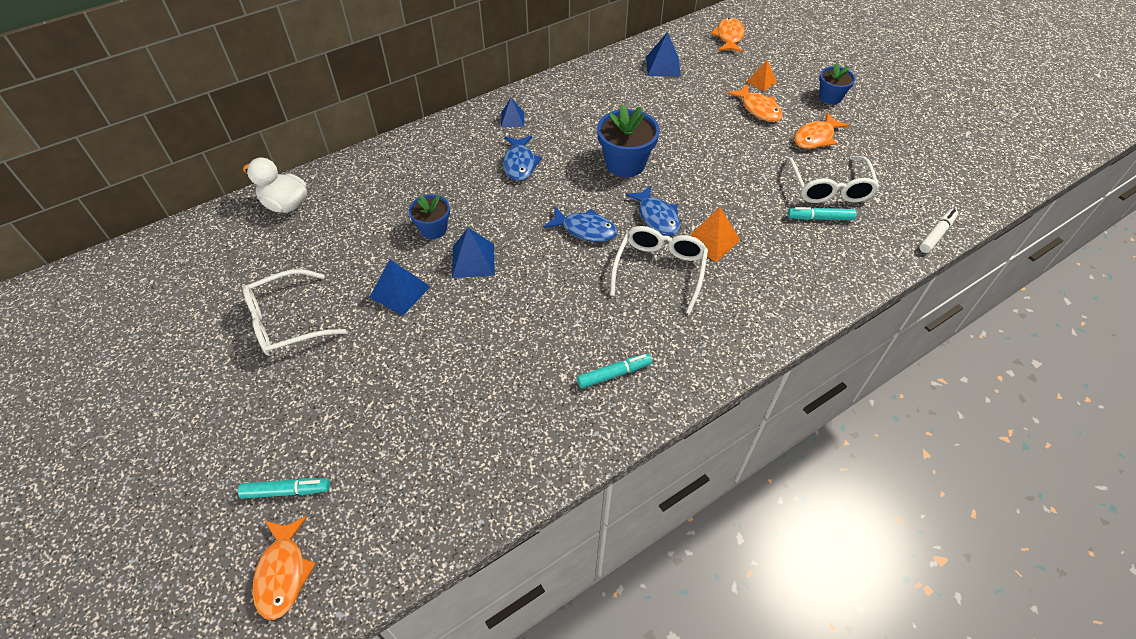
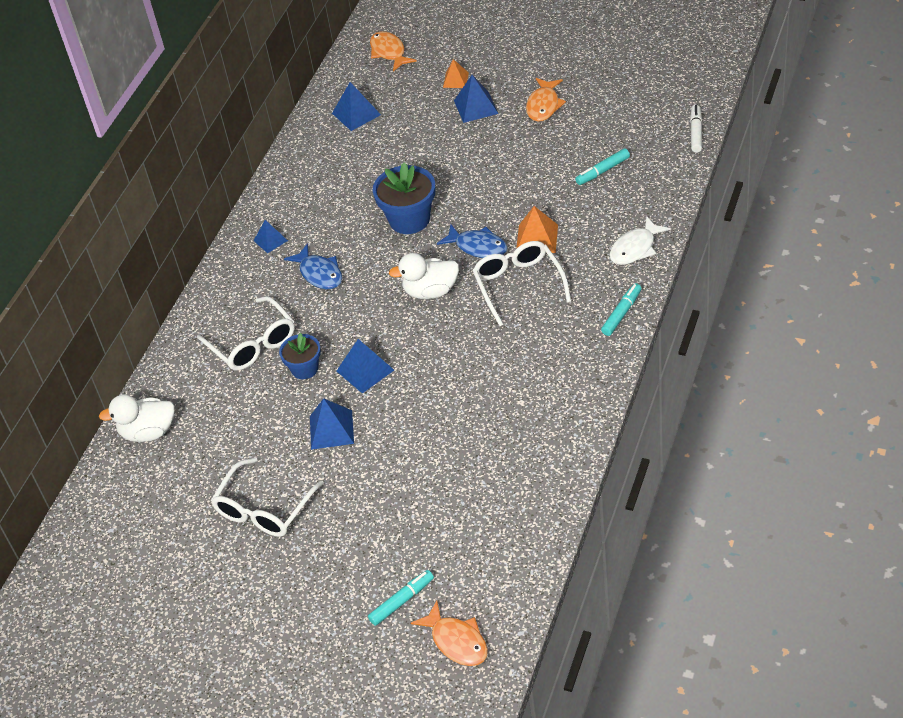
camera: 30 degrees left, 5 degrees down
blue fish [543,207,618,242] -> white duck [389,253,459,299]
turquoise marker [577,353,652,389] -> turquoise marker moved to [601,283,642,336]
orange fish [727,84,783,122] -> blue pyramid [454,75,498,123]
white glasses [786,156,880,203] -> white glasses moved to [197,296,295,371]
blue flower pot [819,62,856,105] -> none
none -> white fish [609,216,671,265]

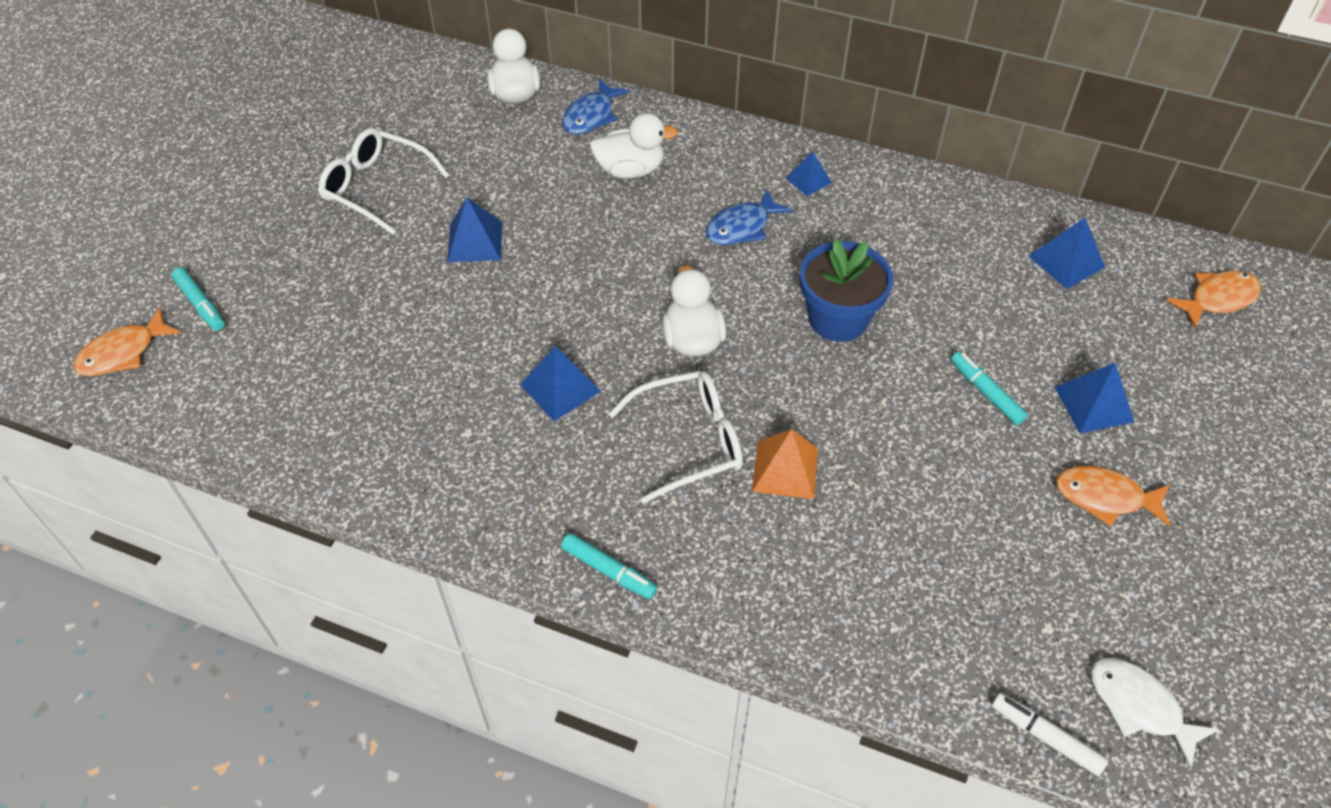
camera: 85 degrees right, 5 degrees up
white glasses [197,296,295,371] -> white duck [590,113,678,179]
blue flower pot [279,333,321,379] -> none
blue pyramid [337,339,394,393] -> blue pyramid moved to [520,346,601,421]
blue fish [437,224,507,258] -> blue fish moved to [562,79,629,135]
orange pyramid [443,59,469,88] -> none
turquoise marker [575,148,630,185] -> turquoise marker moved to [951,351,1028,425]
white fish [609,216,671,265] -> white fish moved to [1090,658,1219,770]
white marker [690,105,702,153] -> white marker turned 150 degrees counterclockwise [992,693,1108,776]

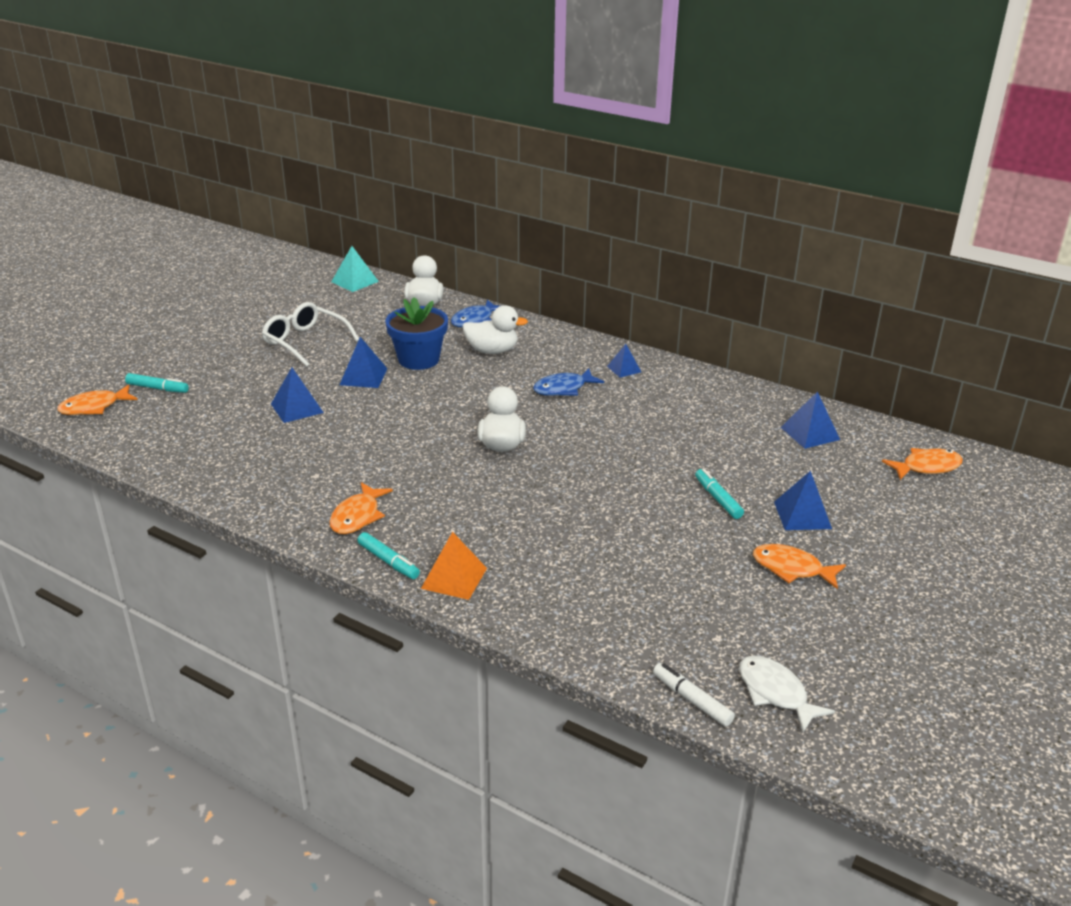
camera: 10 degrees right, 20 degrees down
turquoise marker [172,268,225,331] -> turquoise marker turned 45 degrees counterclockwise [125,373,189,393]
blue pyramid [520,346,601,421] -> blue pyramid moved to [271,367,324,423]
white glasses [609,371,743,504] -> none
orange pyramid [752,429,818,499] -> orange pyramid moved to [421,532,487,600]
blue flower pot [800,239,893,342] -> blue flower pot moved to [385,297,448,370]
none -> orange fish [329,482,393,534]
none -> turquoise pyramid [331,246,379,292]

